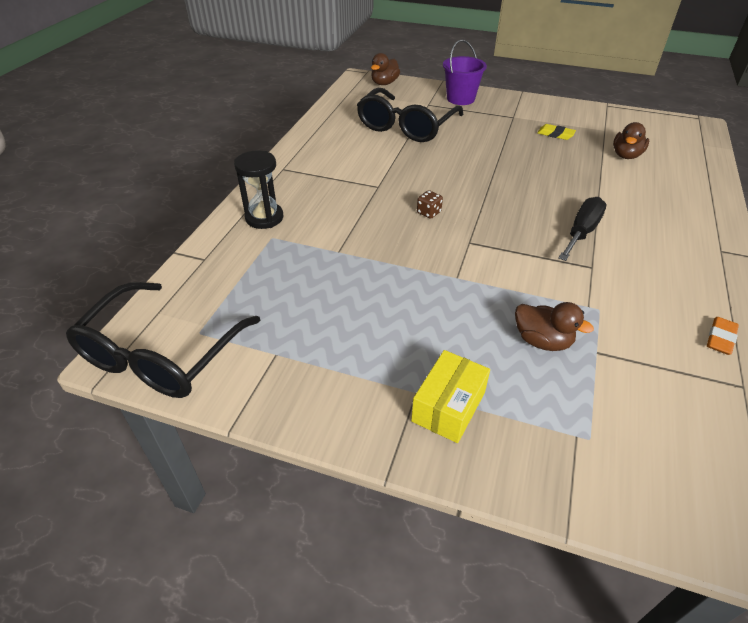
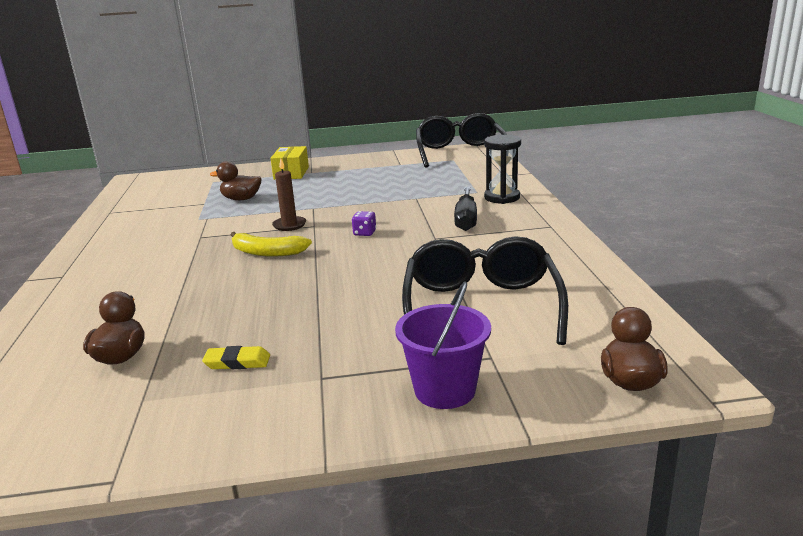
camera: 155 degrees right, 20 degrees down
brown dice [417,190,443,219] -> purple dice [352,211,376,236]
black screwdriver [558,197,607,261] -> black screwdriver moved to [454,187,477,231]
orange eraser [707,317,739,355] -> none
none -> yellow banana [231,232,312,257]
none -> brown candle [272,159,306,231]

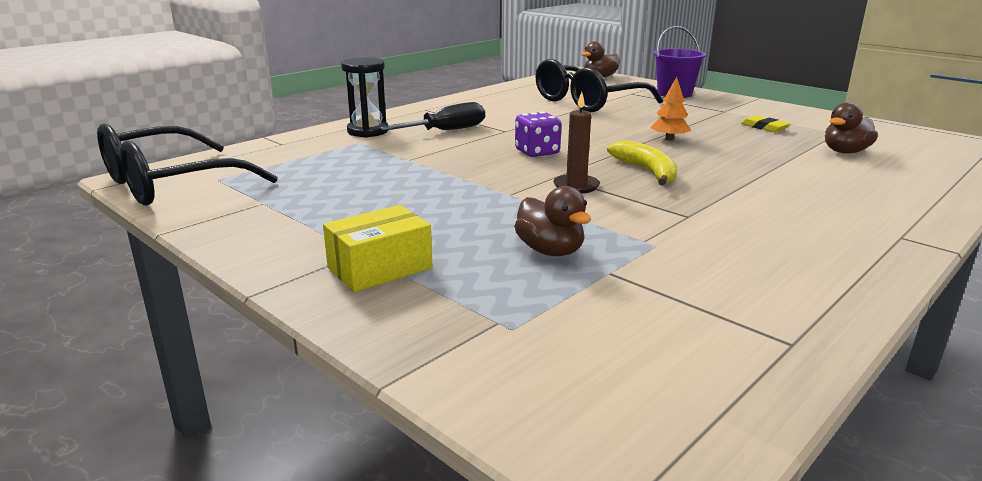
camera: 130 degrees left, 0 degrees up
purple dice [352,211,376,236] -> purple dice [515,112,562,157], size x1.58
none -> orange tree [650,77,691,140]

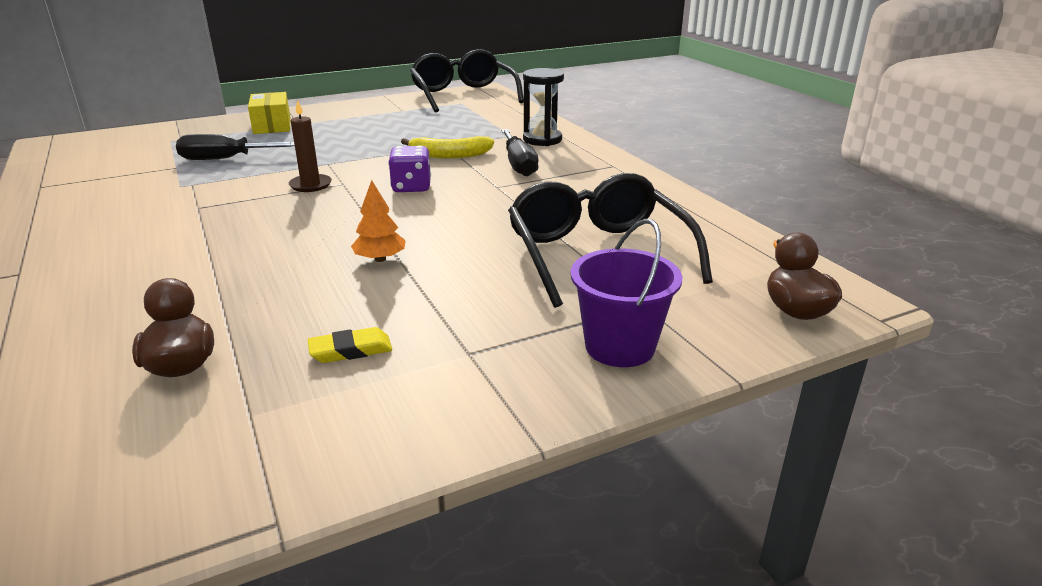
camera: 110 degrees right, 5 degrees up
brown duck [514,186,591,256] -> black screwdriver [176,134,295,160]
yellow banana [607,140,678,186] -> yellow banana moved to [401,136,494,159]

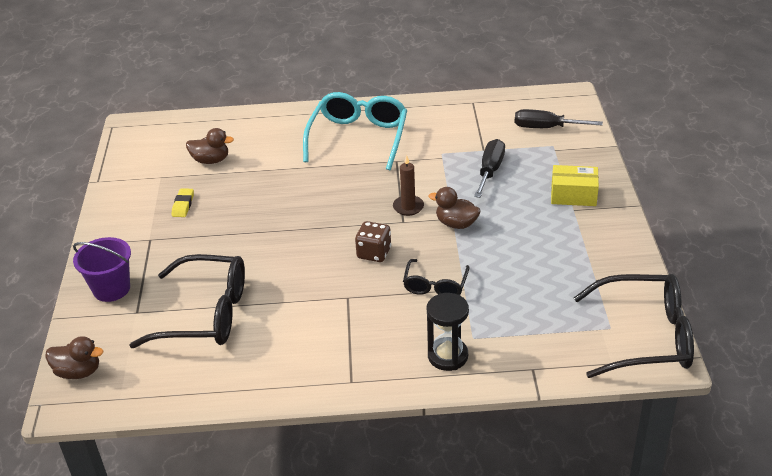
camera: 115 degrees right, 10 degrees up
orange tree [351,180,406,262] -> none
purple dice [388,145,431,192] -> brown dice [355,221,391,262]
yellow banana [401,136,494,159] -> black glasses [403,259,470,295]
black screwdriver [501,129,539,176] -> black screwdriver moved to [515,109,603,128]
none -> turquoise glasses [303,92,407,170]
none -> brown duck [429,187,481,229]

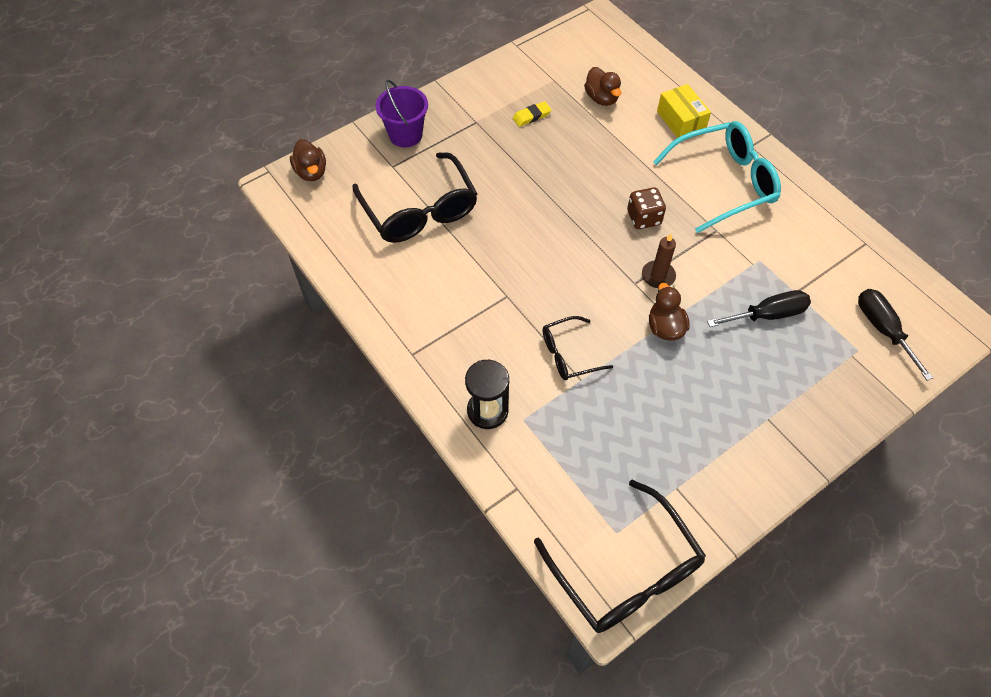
camera: 55 degrees right, 20 degrees up
brown dice [355,221,391,262] -> brown dice moved to [627,187,666,229]
yellow box [551,165,599,206] -> yellow box moved to [657,84,711,138]

